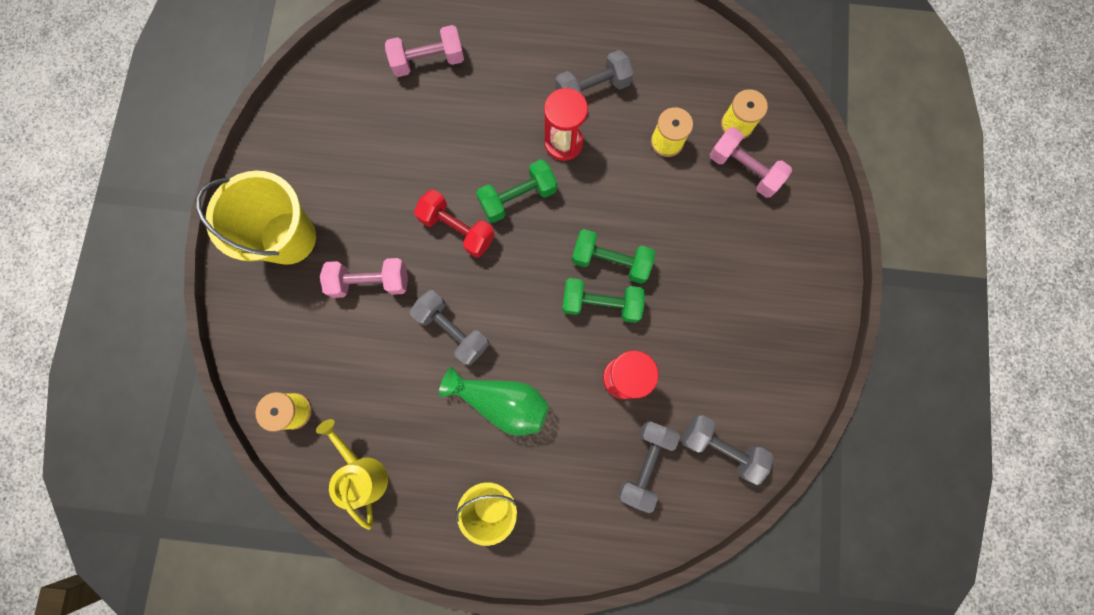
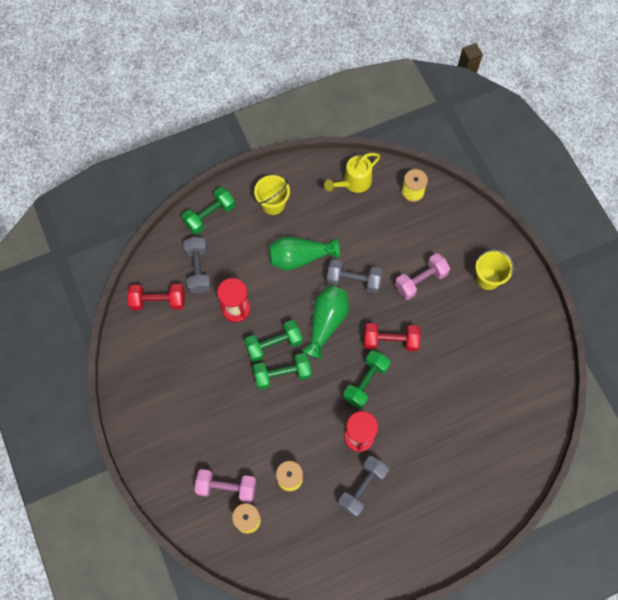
camera: 150 degrees right, 10 degrees down
yellow bucket [195,171,316,265] -> yellow bucket [475,249,514,290], size x0.62
yellow watering can [316,419,388,530] -> yellow watering can turned 105 degrees clockwise [324,153,380,193]
pink dumbbell [385,25,464,77] -> none
grey dumbbell [681,415,773,485] -> red dumbbell [127,284,185,310]
none -> green dumbbell [182,187,235,234]
none -> green vase [302,286,349,359]

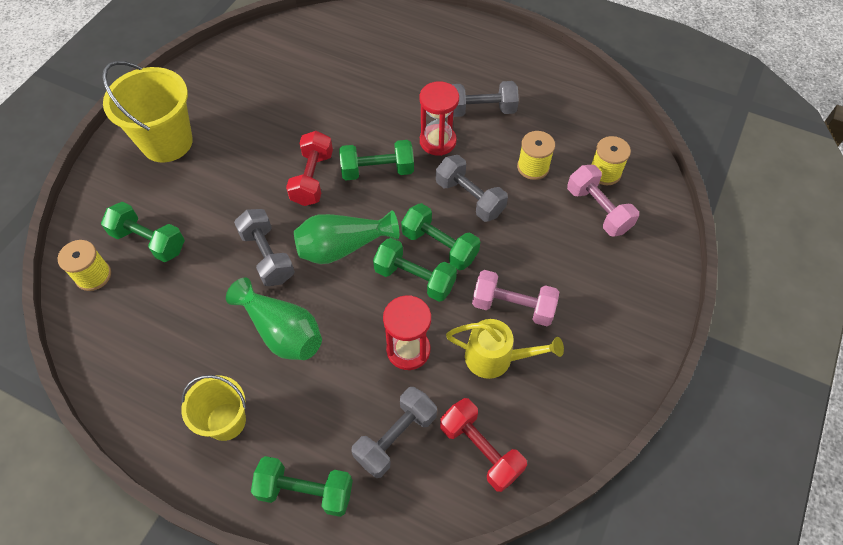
camera: 130 degrees left, 10 degrees down
yellow watering can [324,153,380,193] -> yellow watering can moved to [446,319,564,379]
red dumbbell [364,323,421,351] -> red dumbbell turned 45 degrees clockwise [286,131,333,206]
pink dumbbell [395,253,450,300] -> pink dumbbell moved to [472,270,559,326]
yellow bucket [475,249,514,290] -> yellow bucket [102,61,193,162], size x1.62
none -> green dumbbell [101,202,185,262]
none -> grey dumbbell [436,155,508,222]

